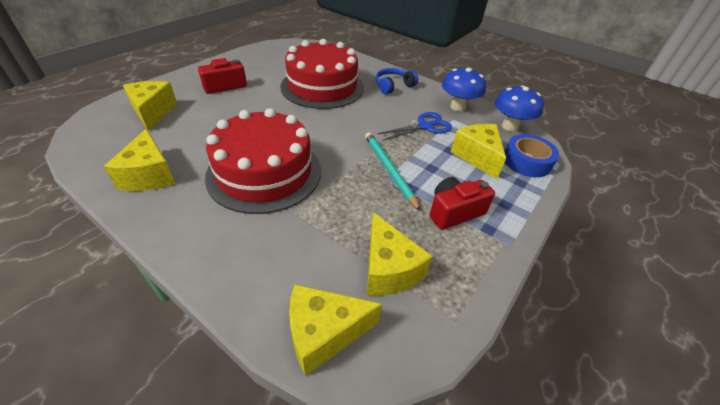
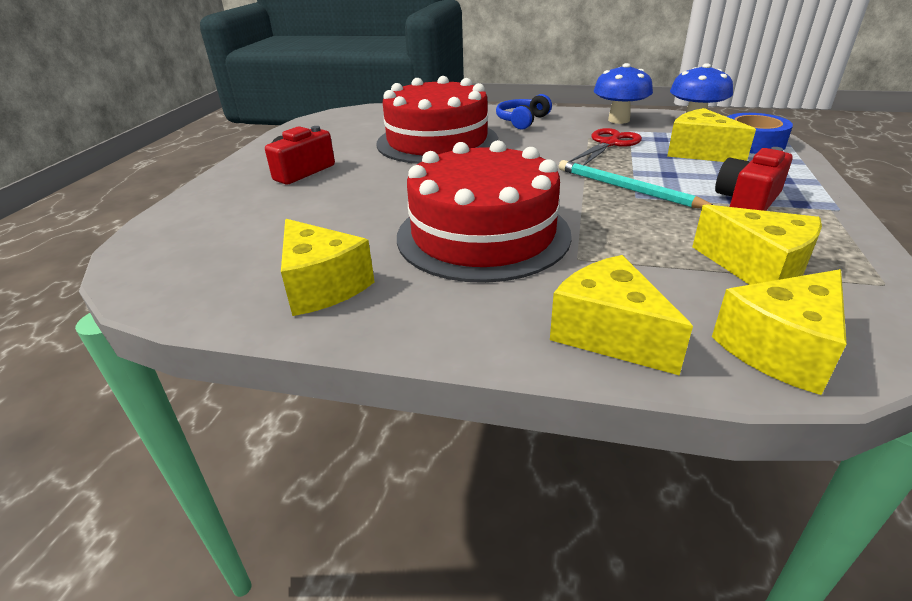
camera: 20 degrees left, 10 degrees down
yellow cheese [123,81,177,131] -> yellow cheese moved to [550,255,693,375]
blue scissors [377,112,452,141] -> red scissors [570,128,642,166]

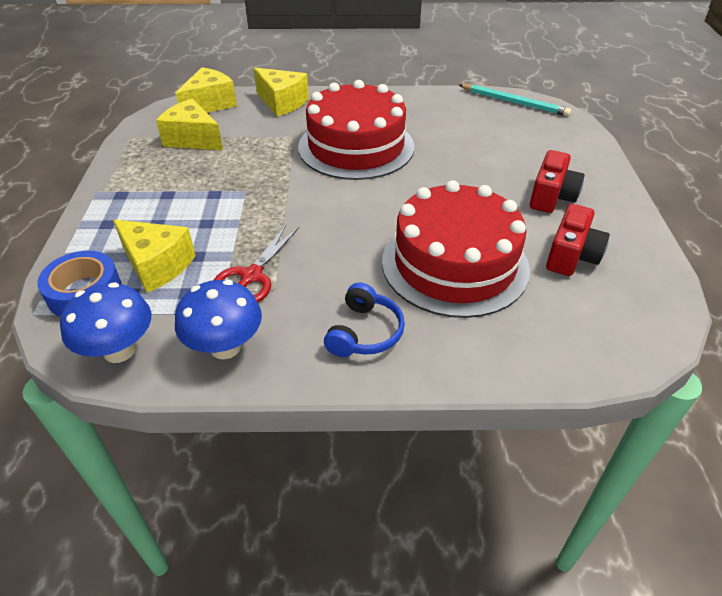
camera: 165 degrees right, 10 degrees up
yellow cheese [281,219,375,316] -> none
turquoise pencil [559,160,713,208] -> turquoise pencil moved to [459,84,571,117]
red camera [715,147,793,211] -> red camera moved to [546,204,610,276]

